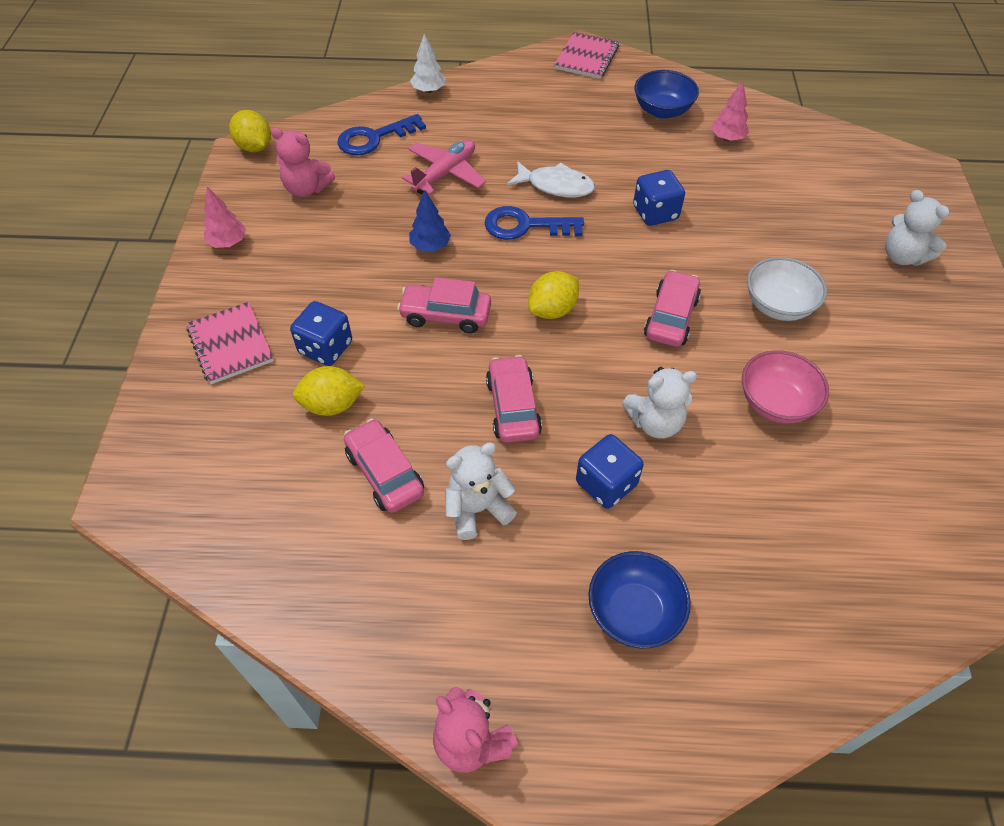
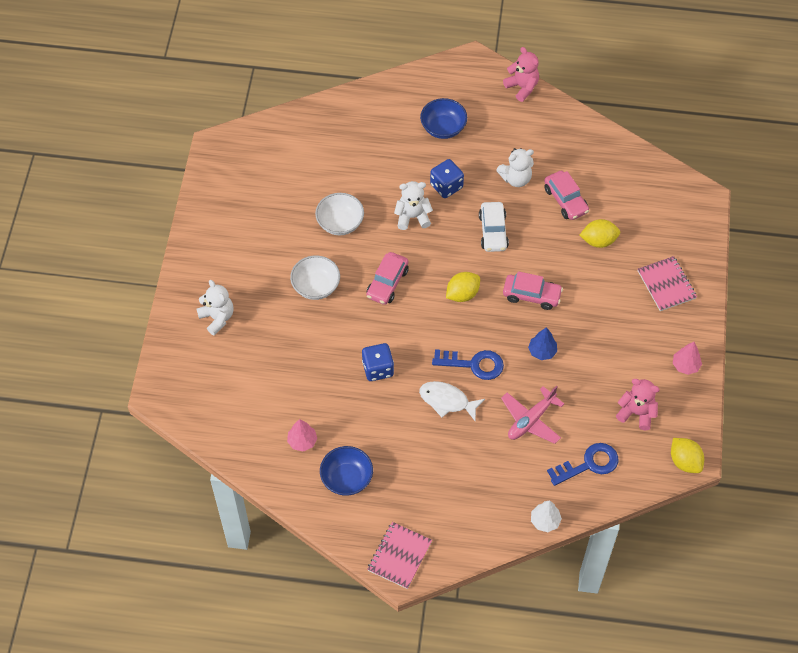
camera: 175 degrees left, 5 degrees up
blue dice [290,301,352,366] -> none
pink car [486,355,542,443] -> white car [479,202,509,252]
pink bowl [742,350,829,423] -> white bowl [315,193,364,235]

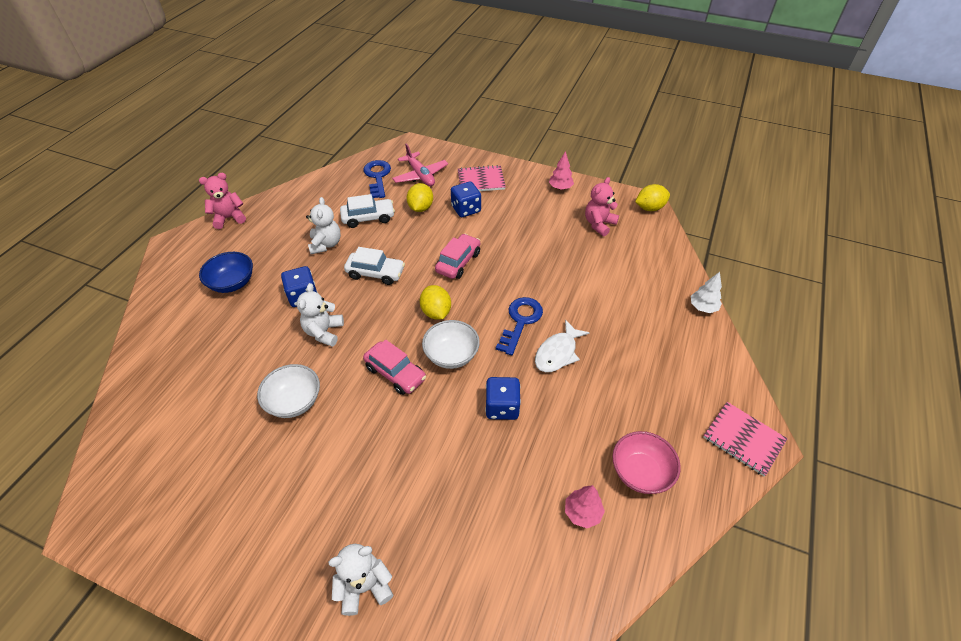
camera: 75 degrees left, 10 degrees down
white bowl [290,255,340,300] -> white bowl moved to [422,320,480,369]
blue bowl [320,446,373,496] -> pink bowl [612,431,681,494]
pink plane [501,386,564,444] -> pink plane moved to [392,143,448,186]
blue tree [528,327,557,360] -> none
pink car [544,171,589,220] -> white car [340,194,395,228]
blue key [547,443,618,486] -> blue key moved to [363,160,391,198]
none -> blue dice [451,182,481,217]

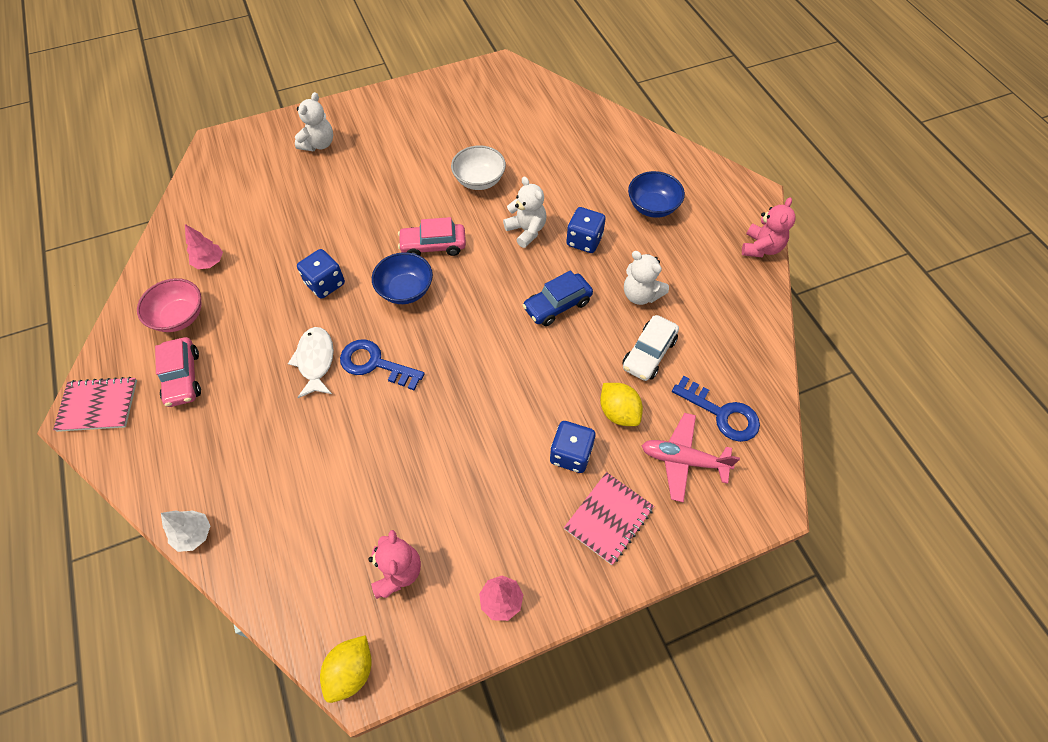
camera: 135 degrees right, 10 degrees up
white car [344,247,405,285] -> blue car [522,270,593,326]
yellow lemon [420,285,451,319] -> none
white bowl [422,320,480,369] -> blue bowl [372,252,433,304]
pink car [435,234,480,279] -> pink car moved to [155,337,201,407]
blue key [496,297,543,355] -> blue key turned 135 degrees clockwise [340,340,425,390]

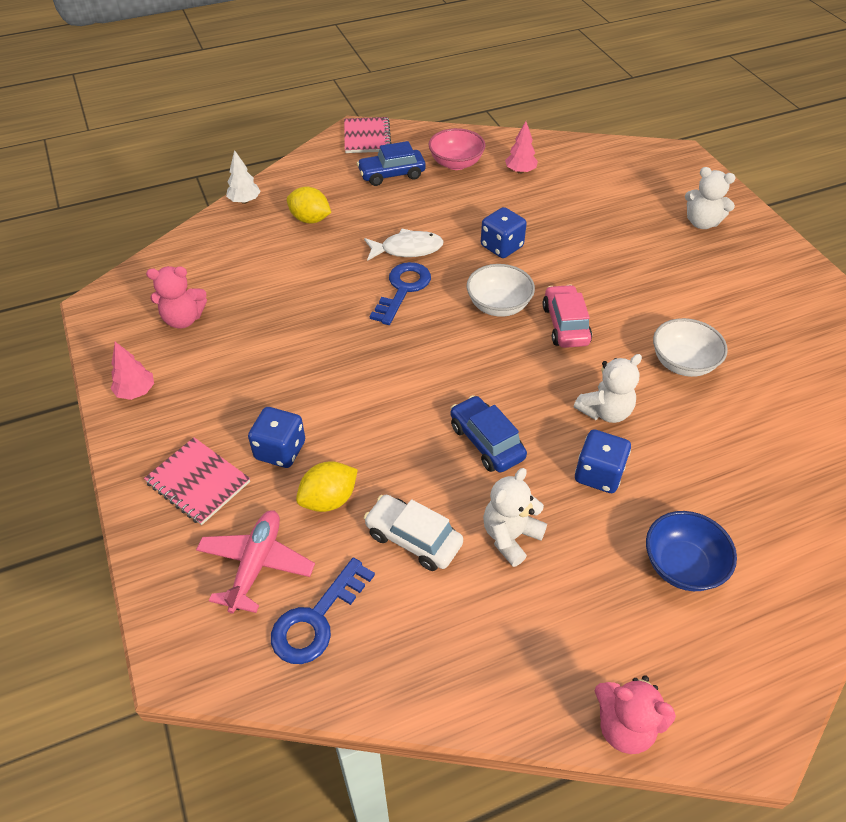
camera: 90 degrees right, 10 degrees down
pink car [155,337,201,407] -> blue car [357,141,426,186]
yellow lemon [320,635,372,703] -> yellow lemon moved to [287,186,331,224]
blue bowl [372,252,433,304] -> white bowl [467,264,535,317]

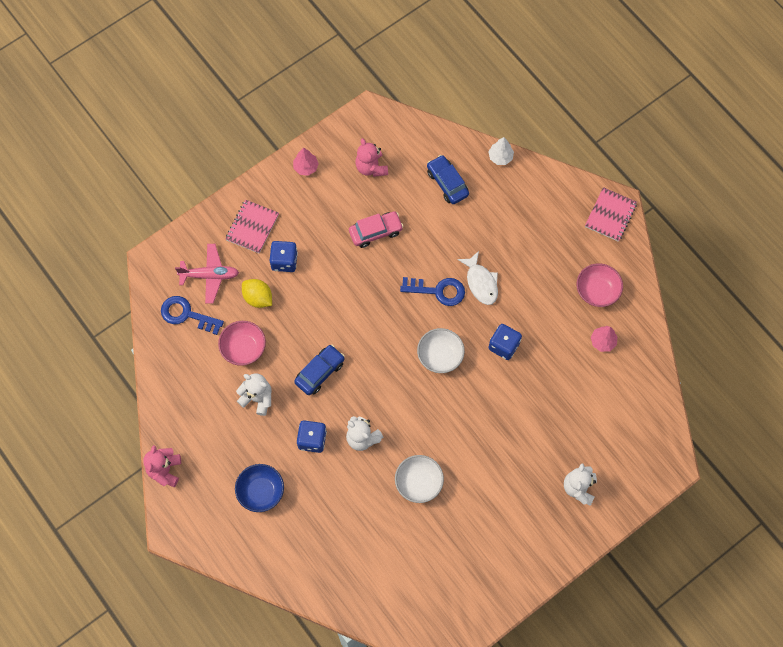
camera: 75 degrees right, 20 degrees up
yellow lemon [287,186,331,224] -> none
pink notebook [344,117,391,153] -> pink notebook turned 45 degrees counterclockwise [585,187,637,242]
blue car [357,141,426,186] -> blue car moved to [427,155,469,204]
white car [363,495,463,571] -> pink bowl [218,321,266,366]
pink car [543,284,592,348] -> pink car moved to [349,211,404,248]

